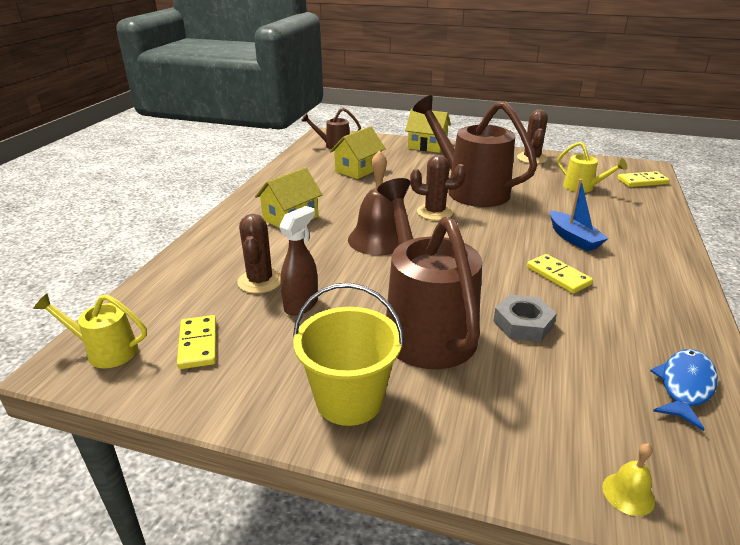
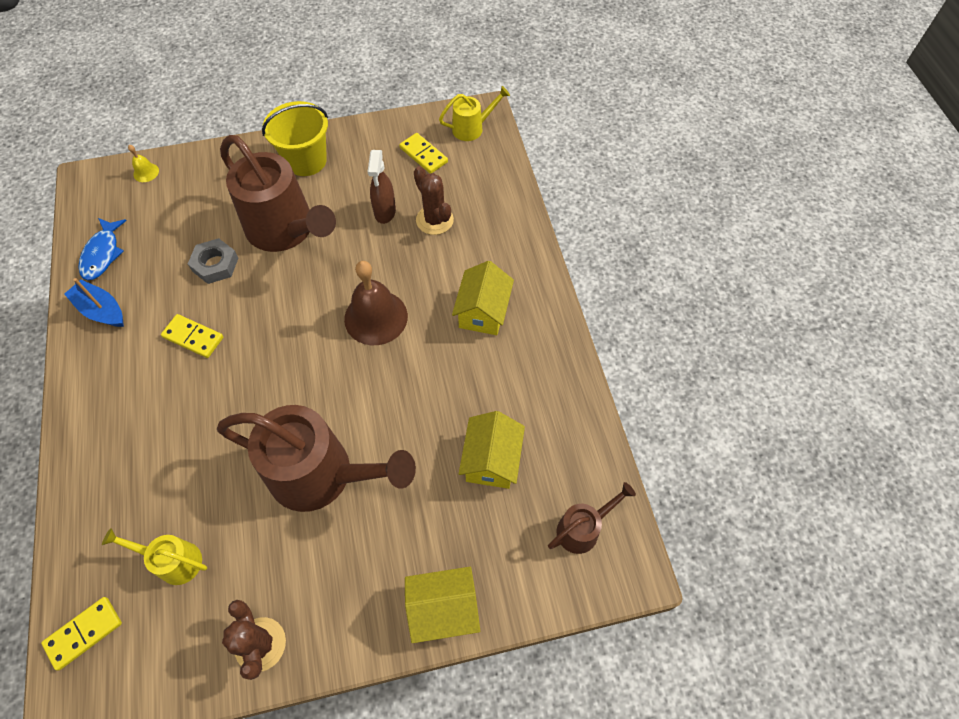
camera: 150 degrees right, 30 degrees up
brown cactus [410,155,466,221] -> none
blue boat [550,179,609,251] -> blue boat moved to [64,278,124,327]

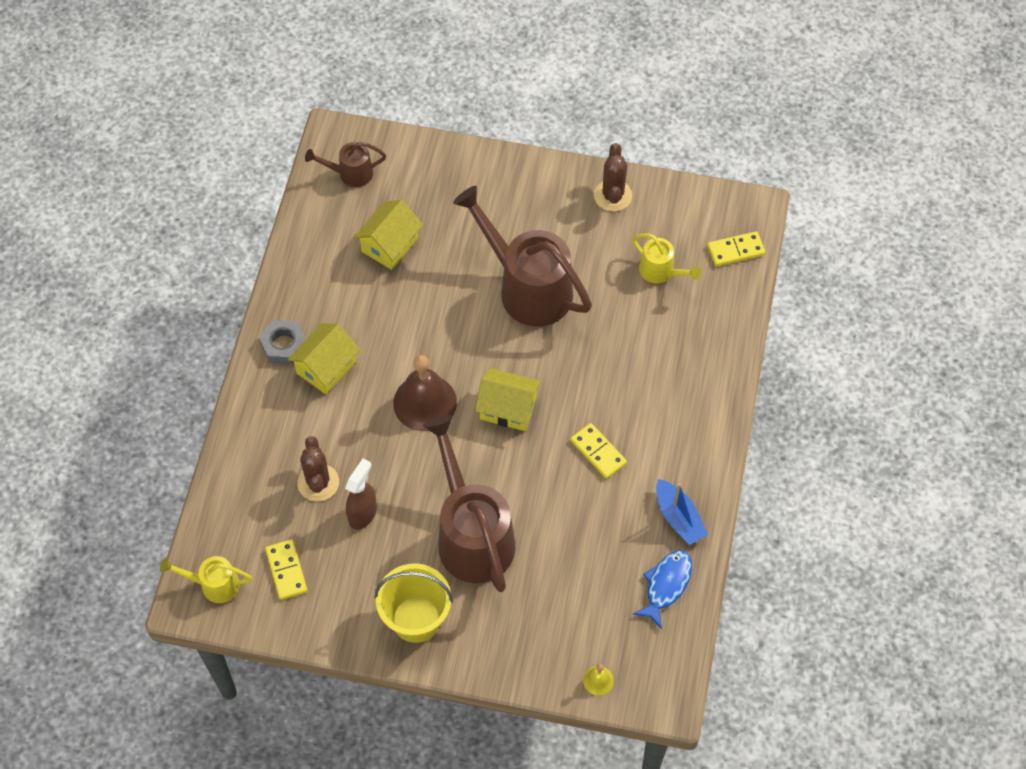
camera: 155 degrees left, 0 degrees up
grey nut [188,238,238,284] -> grey nut moved to [259,320,306,364]
yellow house [405,567,480,643] -> yellow house moved to [475,368,541,431]

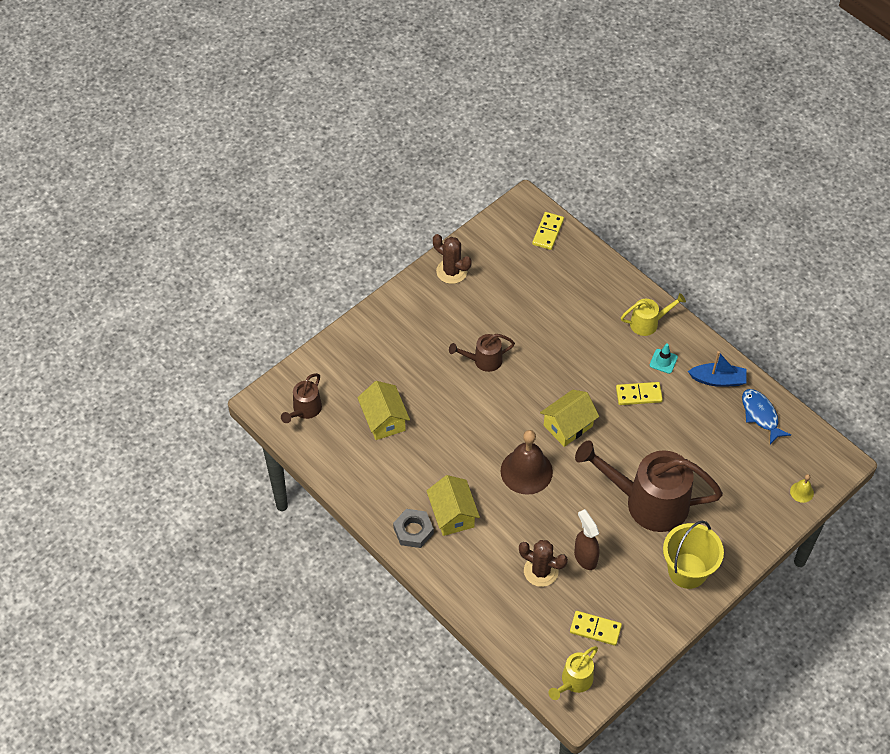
camera: 55 degrees left, 5 degrees down
brown watering can [453,186,592,327] -> brown watering can [449,334,515,372], size x0.48
yellow watering can [632,234,701,284] -> yellow watering can moved to [621,293,686,336]
none -> turquoise traffic cone [650,343,678,374]

